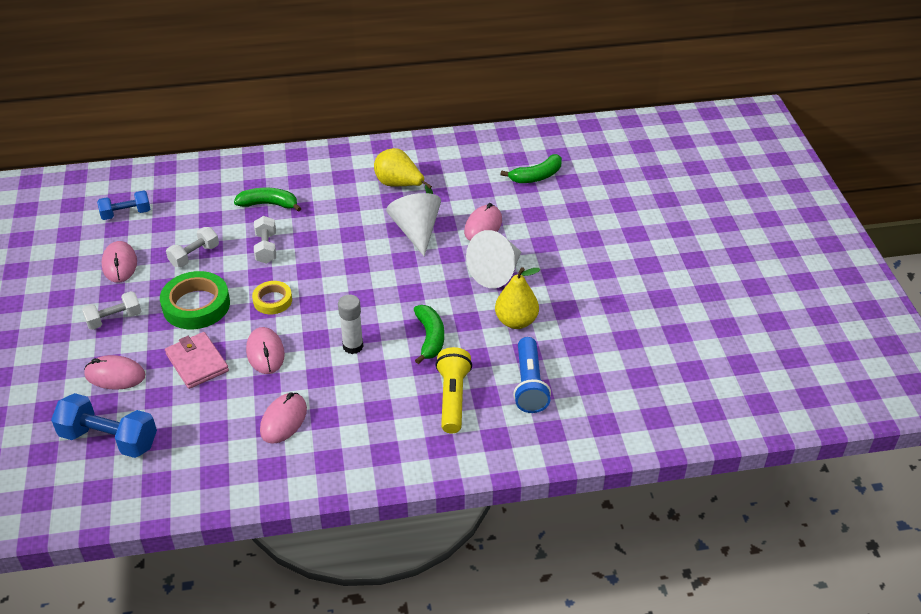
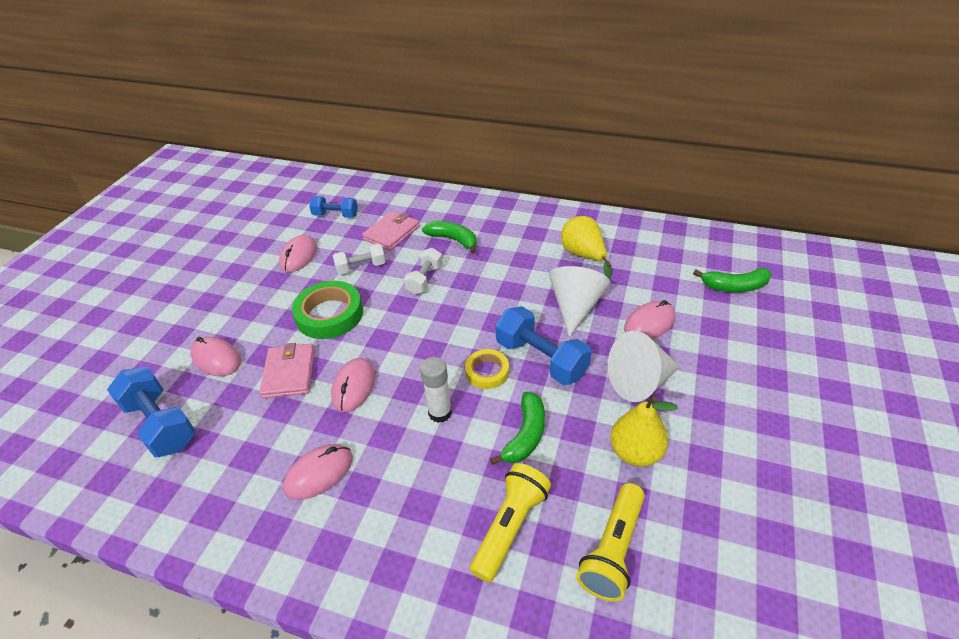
camera: 30 degrees right, 0 degrees up
white dumbbell [82,291,142,330] -> none
yellow tape [252,281,292,314] -> yellow tape moved to [465,349,509,389]
blue flashlight [513,337,551,413] -> yellow flashlight [576,483,645,602]
none -> pink wallet [362,211,420,251]
none -> blue dumbbell [495,306,592,385]

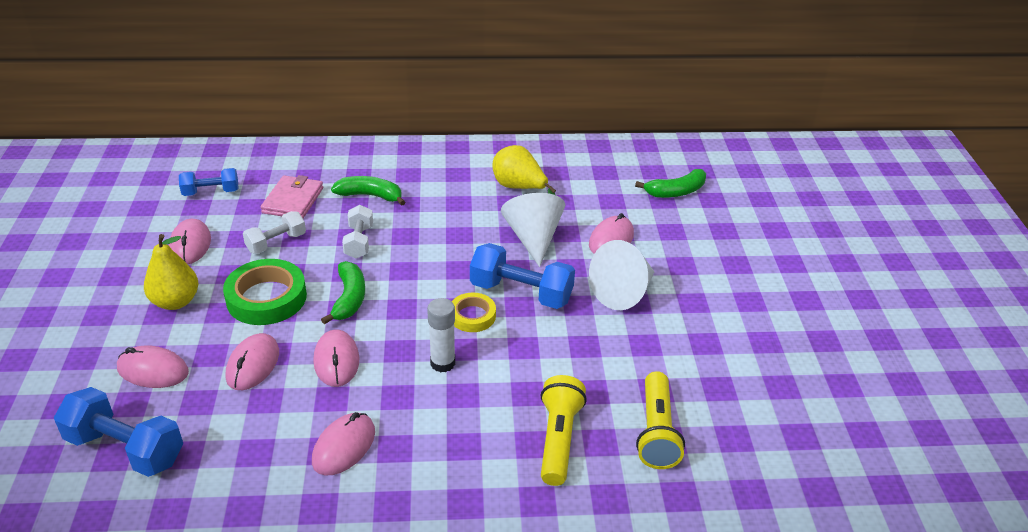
camera: 25 degrees left, 5 degrees down
pink wallet [259,343,315,399] -> pink mouse [226,333,279,390]
green banana [490,391,545,465] -> green banana moved to [321,261,365,325]
yellow pear [610,396,678,467] -> yellow pear moved to [144,234,198,310]

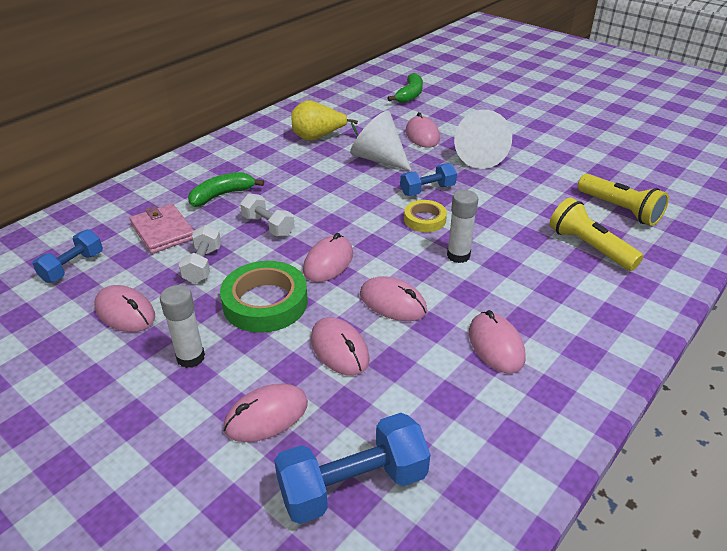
camera: 45 degrees left, 0 degrees up
yellow pear [144,234,198,310] -> white glue stick [160,285,205,368]
green banana [321,261,365,325] -> pink mouse [303,233,353,282]
blue dumbbell [470,243,575,309] -> blue dumbbell [400,163,457,196], size x0.62

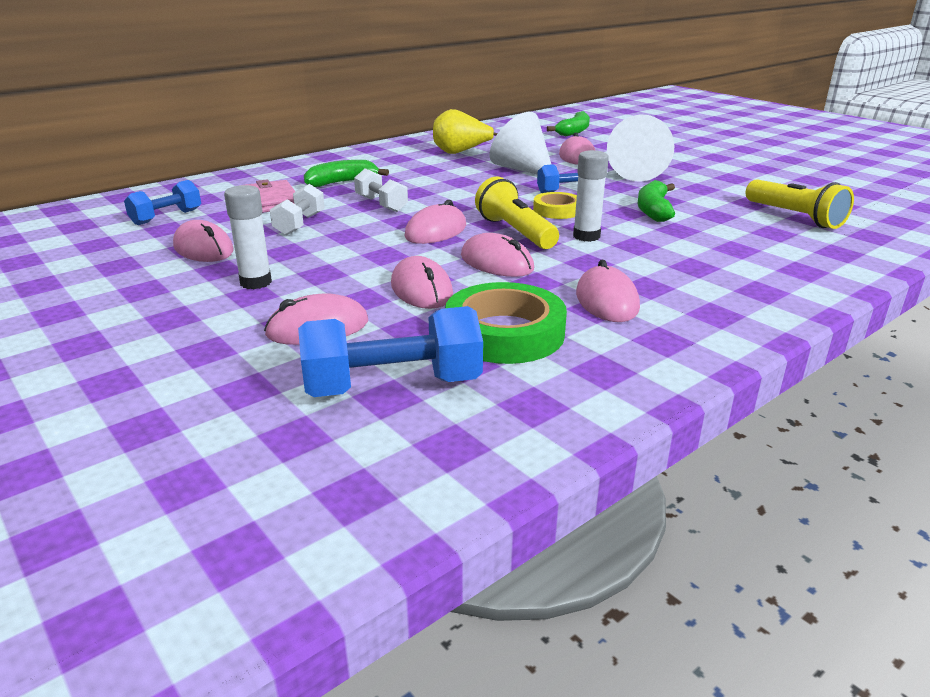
camera: 10 degrees right, 10 degrees down
green tape [220,261,308,333] -> green tape moved to [445,282,567,364]
yellow flashlight [550,198,643,271] -> yellow flashlight moved to [475,177,559,249]
none -> green banana [638,180,675,222]

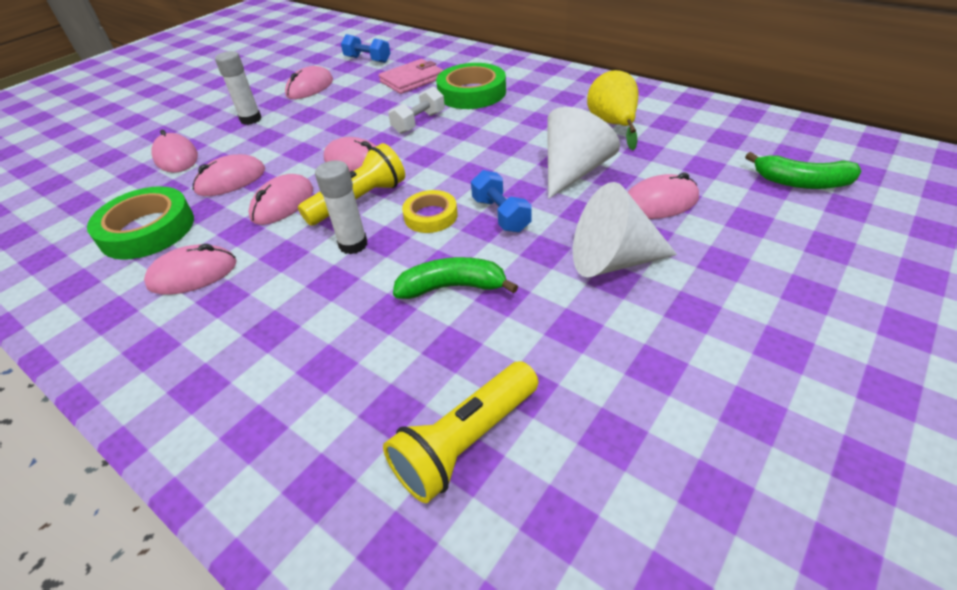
camera: 80 degrees right, 15 degrees up
white dumbbell [270,184,325,235] -> none
blue dumbbell [298,306,483,397] -> none
green banana [304,160,389,187] -> green tape [436,63,506,109]

